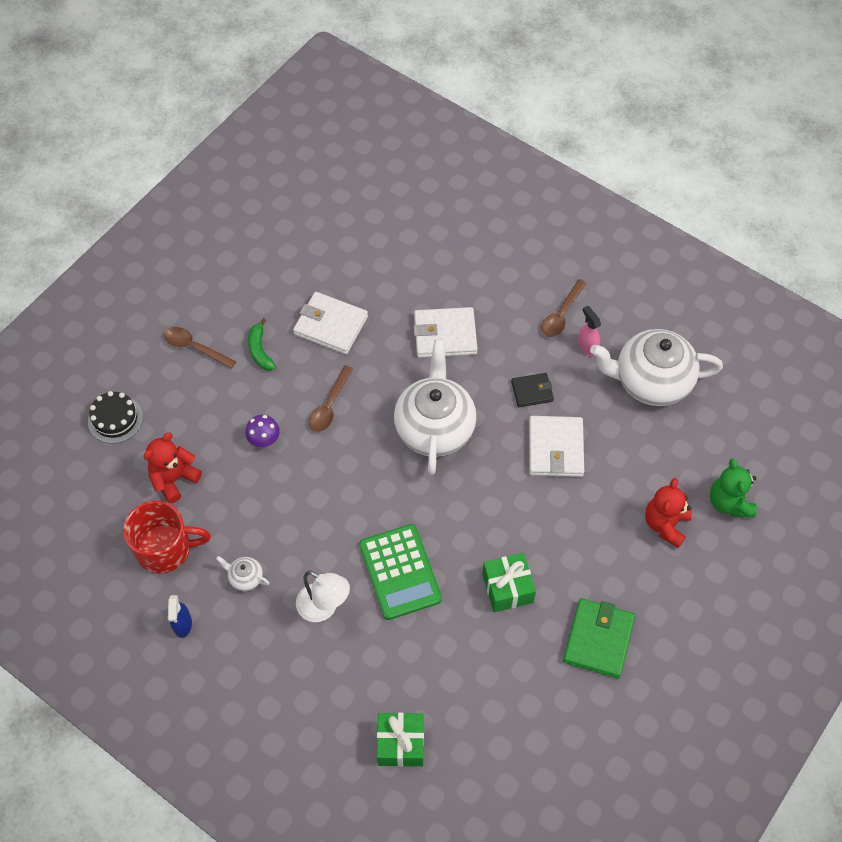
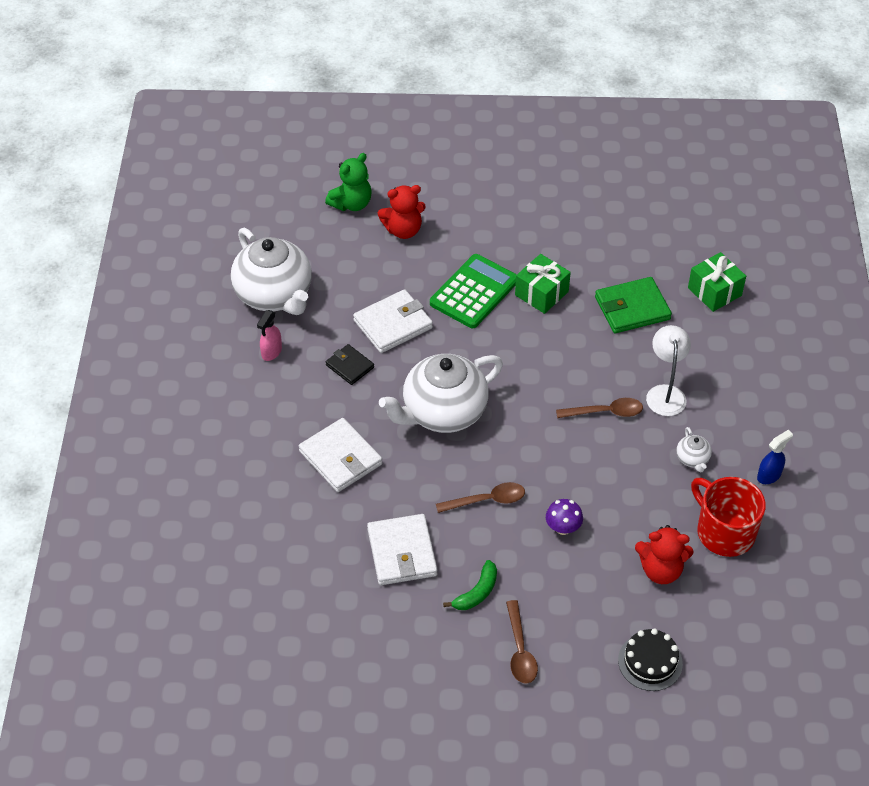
camera: 125 degrees left, 10 degrees down
green calculator [359,524,442,620] -> green calculator moved to [430,254,517,328]
brown spoon [541,279,587,337] -> brown spoon moved to [556,398,643,418]
green wallet [563,598,635,679] -> green wallet moved to [595,277,672,333]

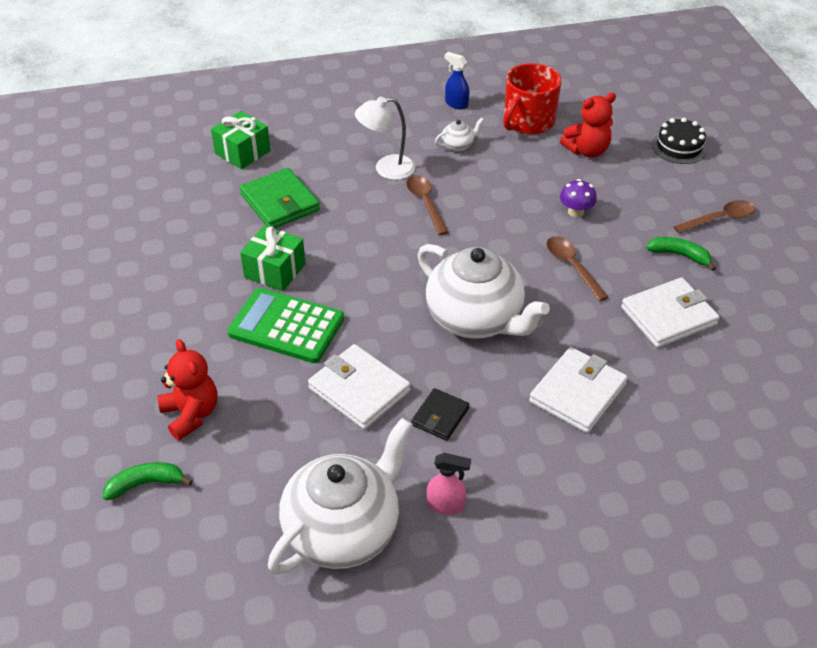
camera: 105 degrees left, 5 degrees down
green teddy bear [325,153,372,211] -> green banana [103,462,192,500]
red teddy bear [635,525,694,584] -> red teddy bear turned 75 degrees clockwise [560,92,616,158]

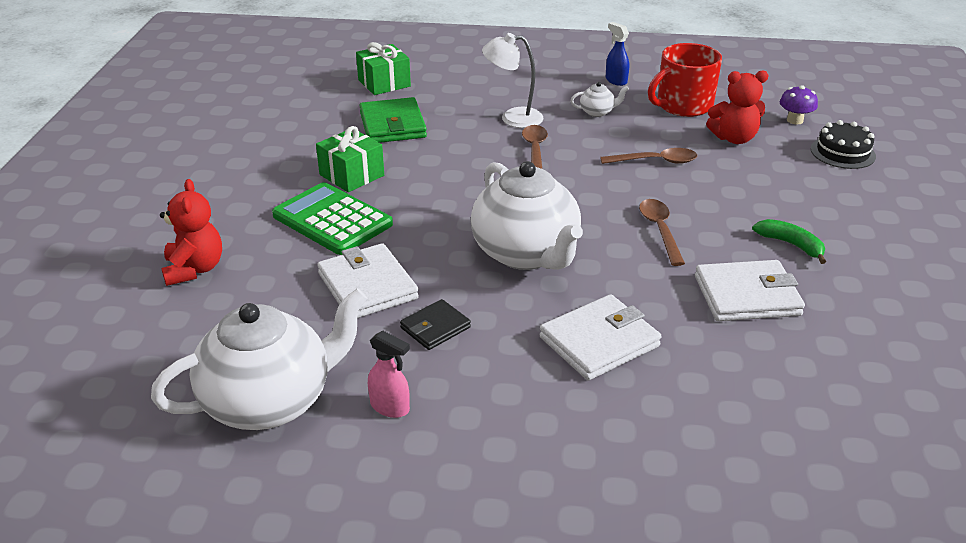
camera: 20 degrees right, 10 degrees down
green banana [103,462,192,500] -> none
purple mushroom [560,179,597,217] -> purple mushroom moved to [780,85,818,125]
brown spoon [673,200,755,234] -> brown spoon moved to [600,148,697,164]

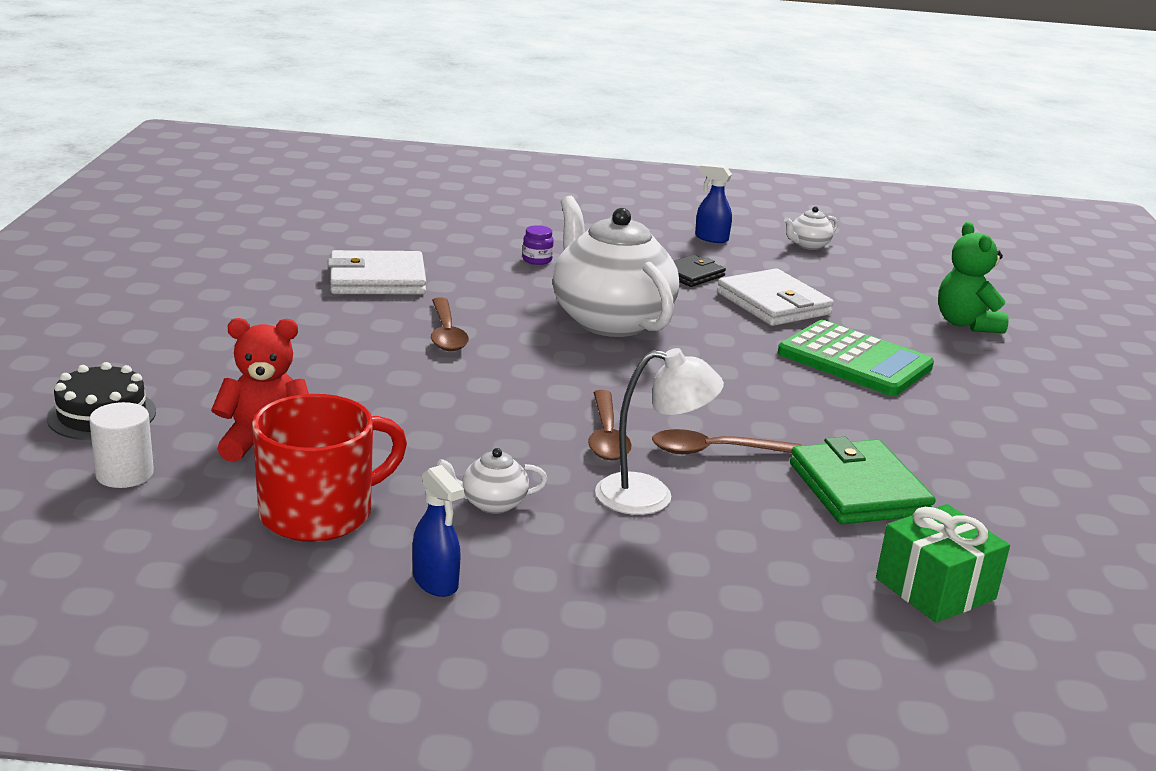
camera: 175 degrees right, 10 degrees down
white teapot [151,289,367,430] -> white teapot [784,206,838,250], size x0.40
red teddy bear [160,179,222,286] -> green teddy bear [938,222,1009,333]
green gift [316,126,384,192] -> none
pink spray bottle [368,330,410,418] -> blue spray bottle [695,164,732,243]
white wallet [540,294,661,380] -> purple jar [523,225,554,265]
brown spoon [600,148,697,164] -> brown spoon moved to [652,429,802,454]
green banana [752,219,826,264] -> none
purple mushroom [780,85,818,125] -> white cylinder [89,402,154,488]

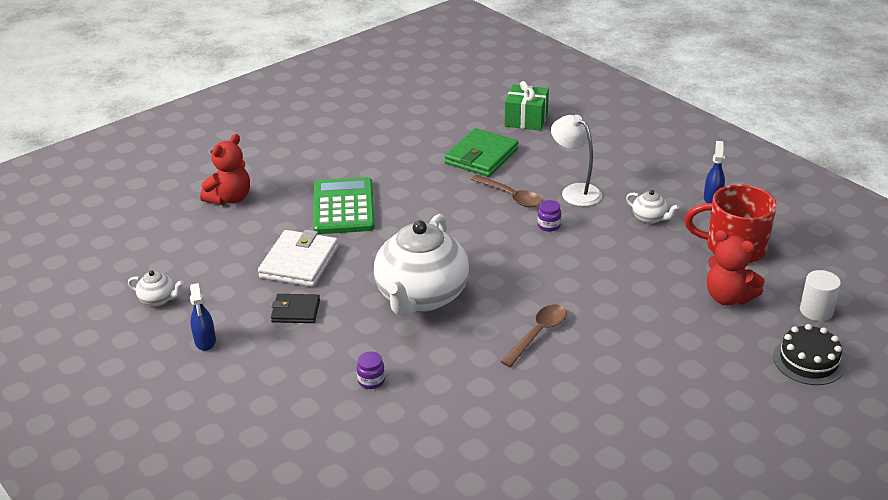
camera: 130 degrees left, 10 degrees up
white wallet [328,250,426,294] -> none
brown spoon [588,390,632,460] -> purple jar [538,200,561,232]
green teddy bear [938,222,1009,333] -> red teddy bear [200,134,250,205]

